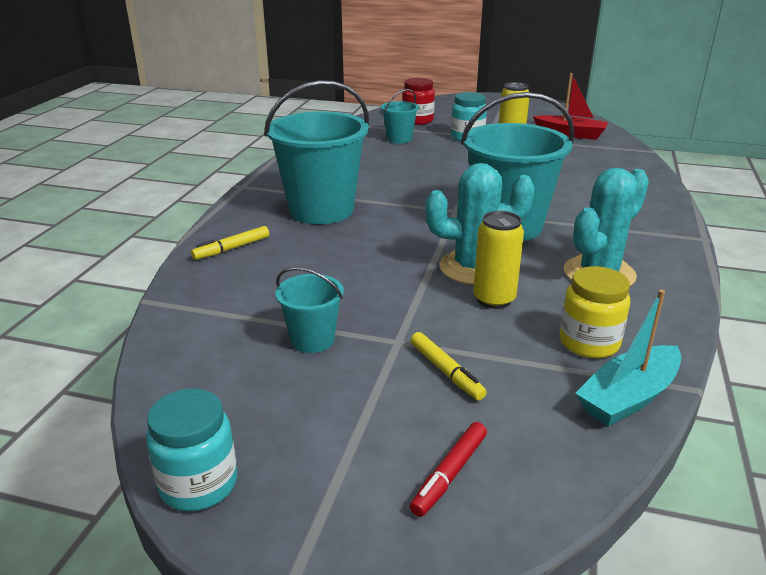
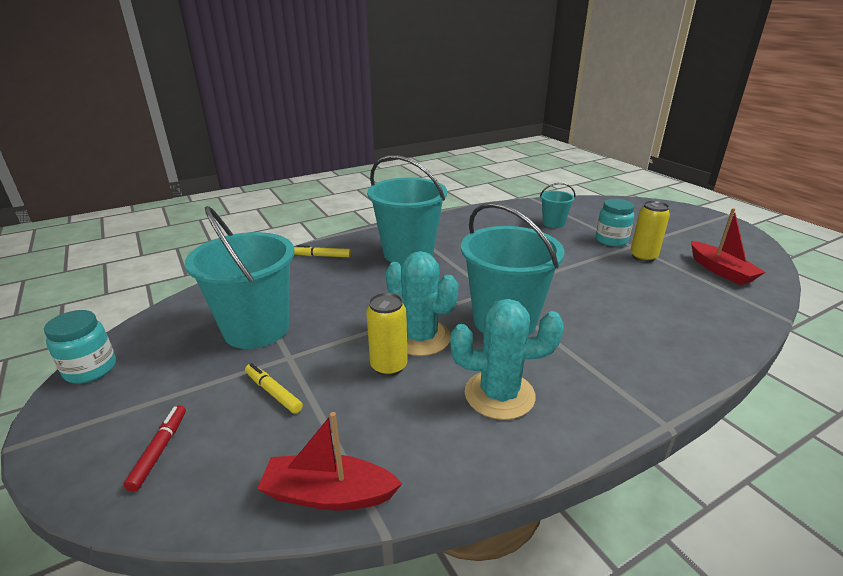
camera: 45 degrees right, 0 degrees up
turquoise bucket [275,267,344,353] -> turquoise bucket [185,206,294,349], size x2.05
red jar [402,78,435,125] -> none
red marker [410,422,487,517] -> red marker turned 105 degrees clockwise [124,405,186,492]
yellow marker [411,332,487,400] -> yellow marker turned 120 degrees clockwise [245,363,303,414]
yellow jar [560,266,630,358] -> none
turquoise boat [575,290,681,426] -> red boat [257,412,403,510]

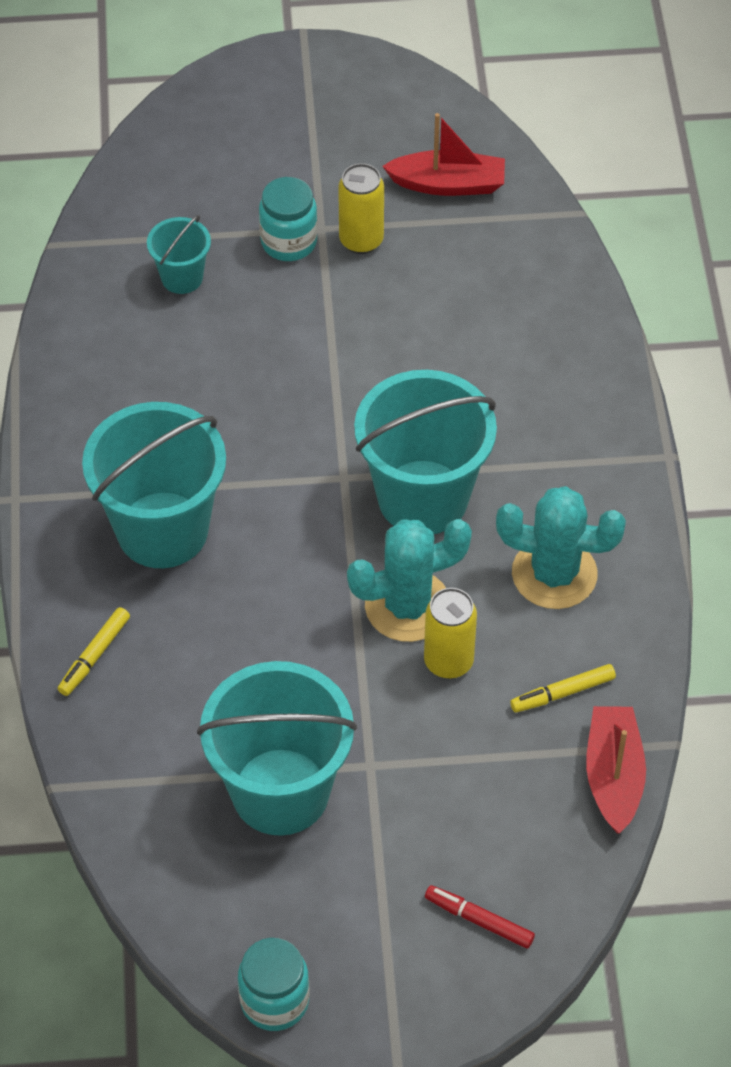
camera: 65 degrees left, 25 degrees up
yellow marker [245,363,303,414] -> yellow marker moved to [510,664,616,712]
red boat [257,412,403,510] -> red boat turned 150 degrees clockwise [586,706,646,834]
turquoise cactus [450,299,564,420] -> turquoise cactus turned 75 degrees clockwise [496,486,626,609]

